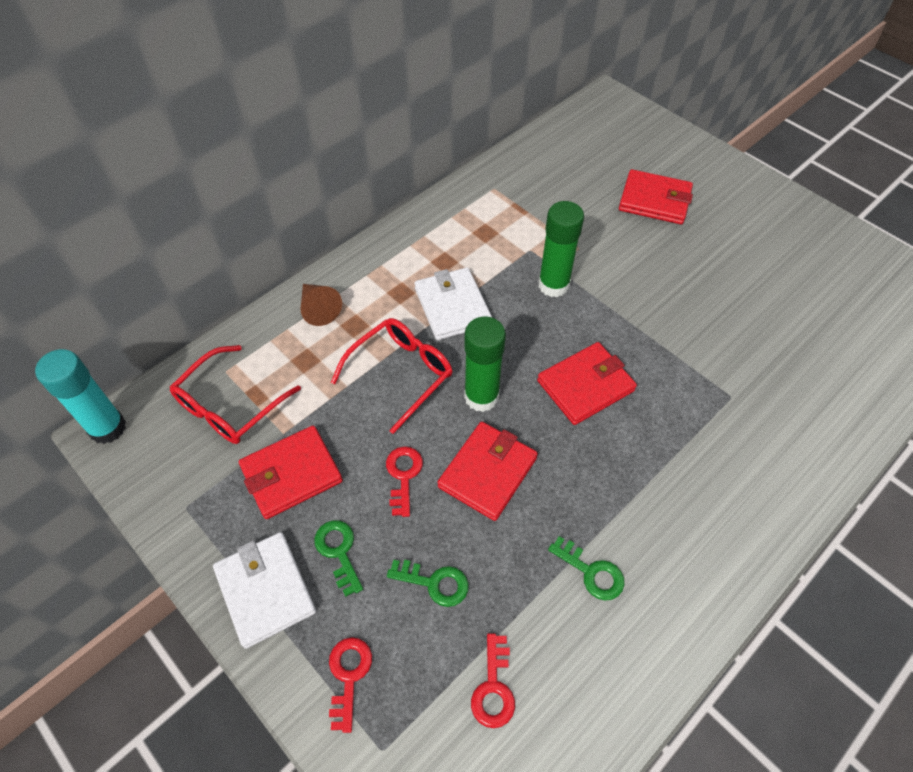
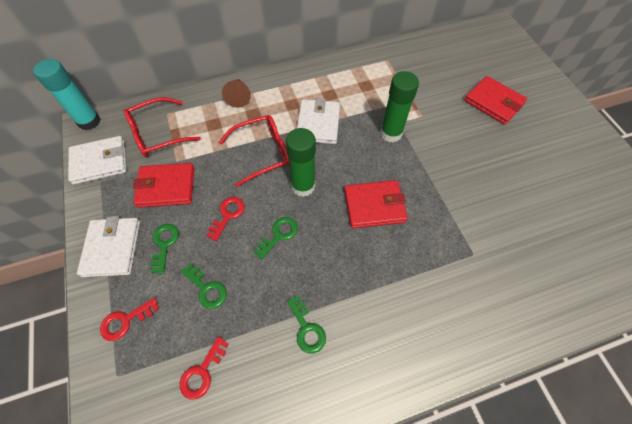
camera: 25 degrees right, 5 degrees up
red key [329,637,372,733] -> red key turned 150 degrees counterclockwise [100,297,159,341]
red wallet [437,422,538,521] -> green key [253,217,298,260]
none -> white wallet [68,136,127,185]

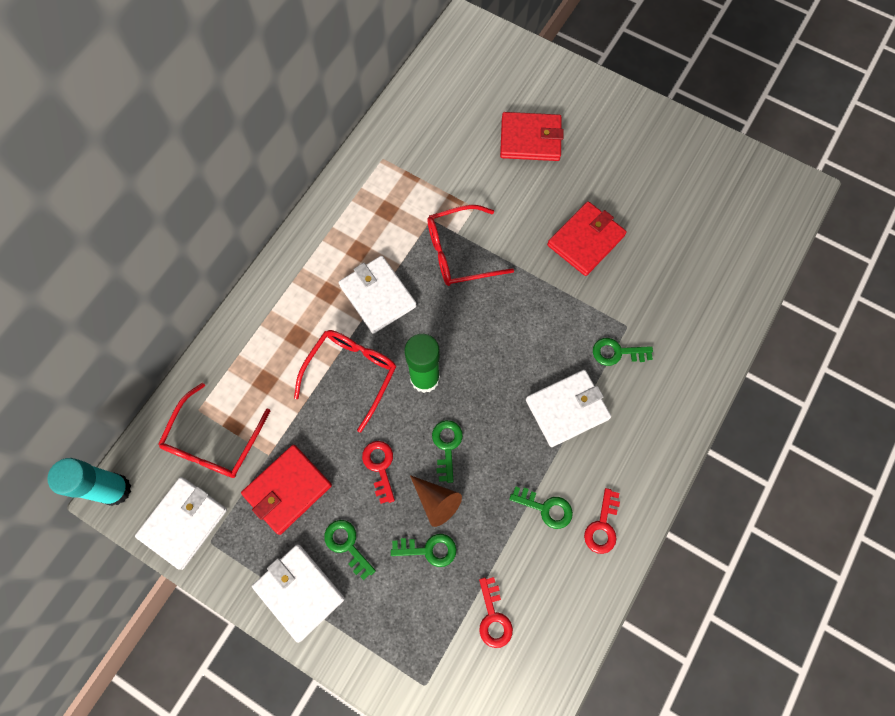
camera: 40 degrees left, 10 degrees up
red key [100,297,159,341] -> red key moved to [584,488,620,554]
brown cone [222,79,251,108] -> brown cone moved to [410,475,462,527]
red wallet [344,180,408,228] -> red wallet moved to [547,201,627,276]
green glue stick [380,71,419,143] -> red glasses [427,205,514,286]
none -> white wallet [526,370,611,447]
none -> green key [593,338,653,366]

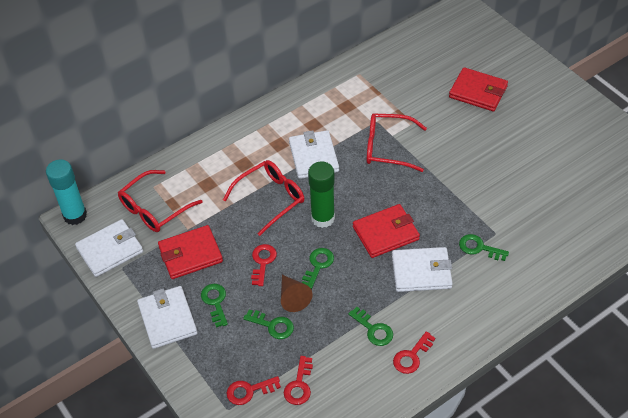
camera: 25 degrees right, 20 degrees down
red wallet [547,201,627,276] -> red wallet moved to [353,204,420,258]
none -> red key [227,376,281,405]

